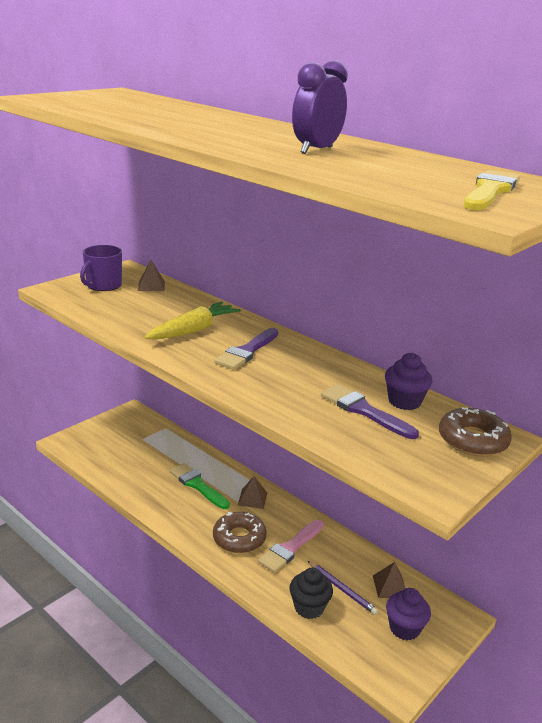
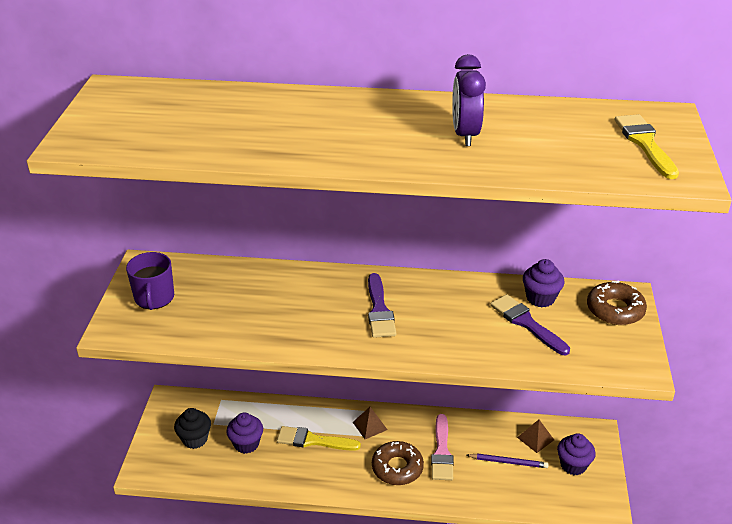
camera: 35 degrees left, 10 degrees up
brown pyramid [138,260,165,291] -> none
yellow carrot [144,301,241,339] -> none
green brush [170,463,230,509] -> yellow brush [277,426,361,451]
black cupcake [290,567,333,619] -> black cupcake moved to [174,408,211,449]
purple brush [321,384,419,439] -> purple brush turned 45 degrees clockwise [490,294,570,355]
none -> purple cupcake [226,413,263,454]

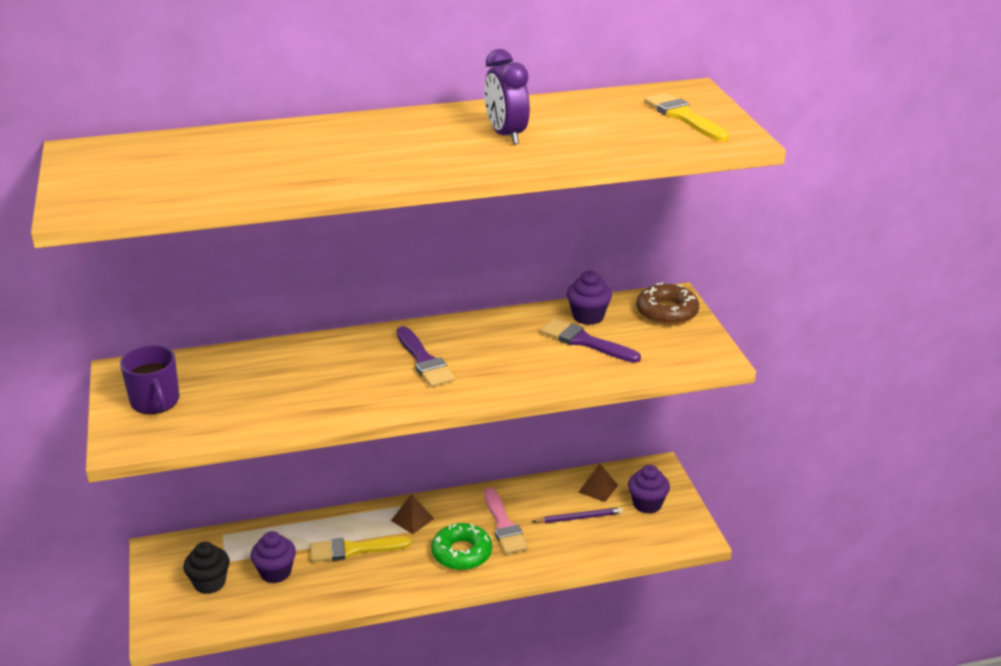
camera: 20 degrees left, 5 degrees down
brown donut [372,441,424,485] -> green donut [431,523,492,570]

